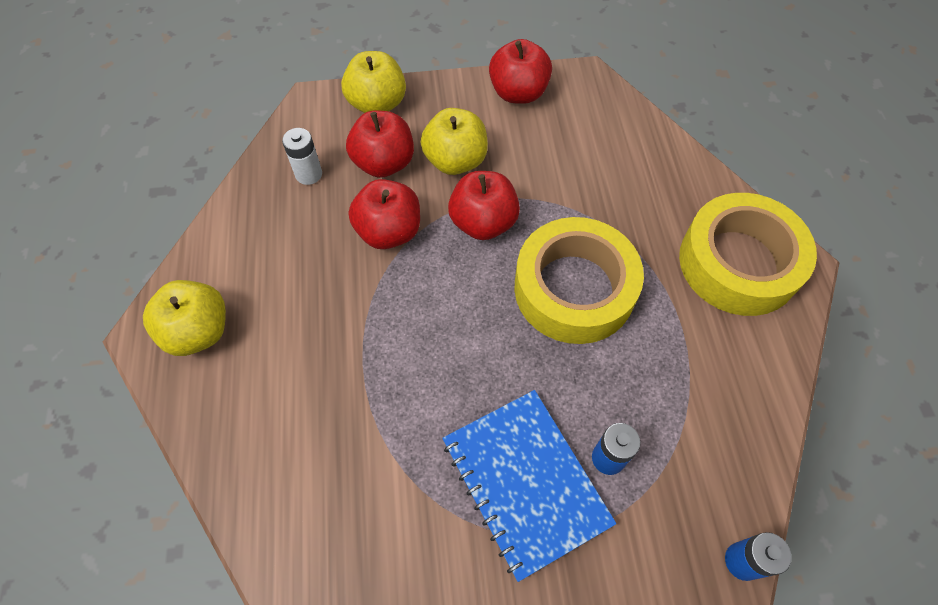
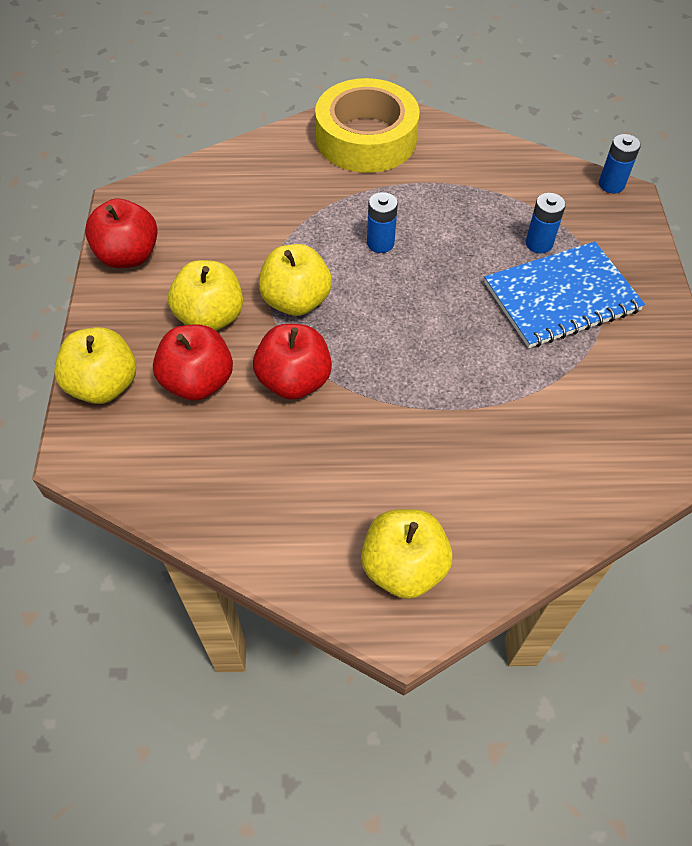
camera: 85 degrees left, 5 degrees down
white battery [282,128,322,185] -> none
red apple [448,171,520,240] -> yellow apple [259,244,332,316]
yellow tape [514,217,644,344] -> blue battery [367,192,398,253]

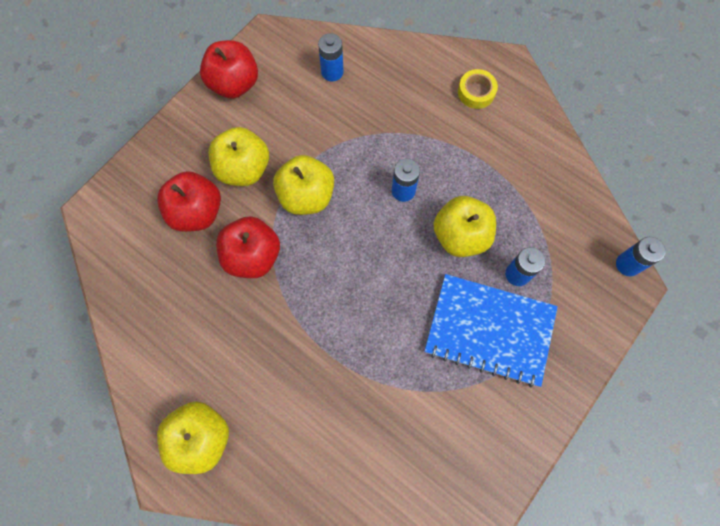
camera: 40 degrees right, 15 degrees up
yellow apple [54,327,136,404] -> yellow apple moved to [433,196,496,257]
yellow tape [315,78,420,173] -> yellow tape [458,69,498,109], size x0.41
none -> blue battery [318,33,344,81]

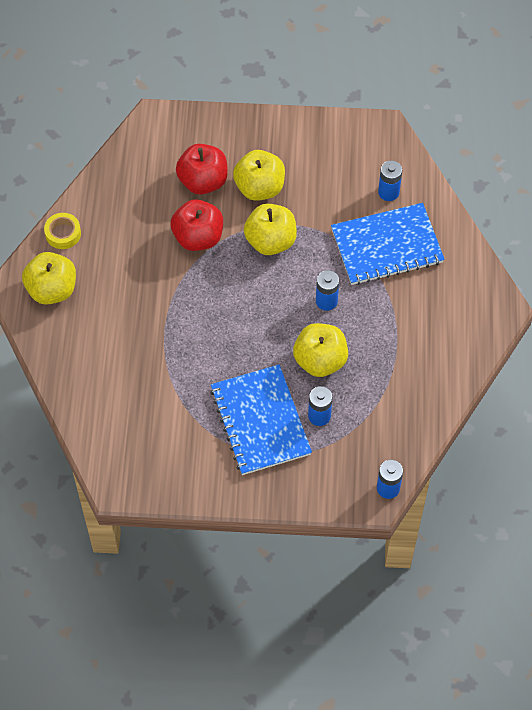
camera: 55 degrees right, 10 degrees down
red apple [200,40,258,98] -> none
yellow tape [458,69,498,109] -> yellow tape moved to [44,213,81,249]
none -> blue notebook [331,203,445,285]

